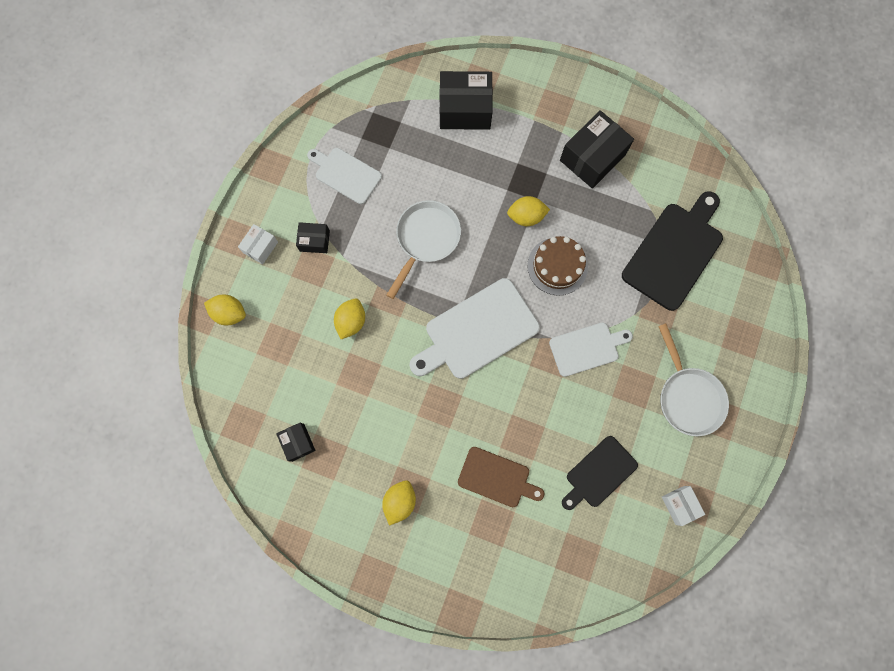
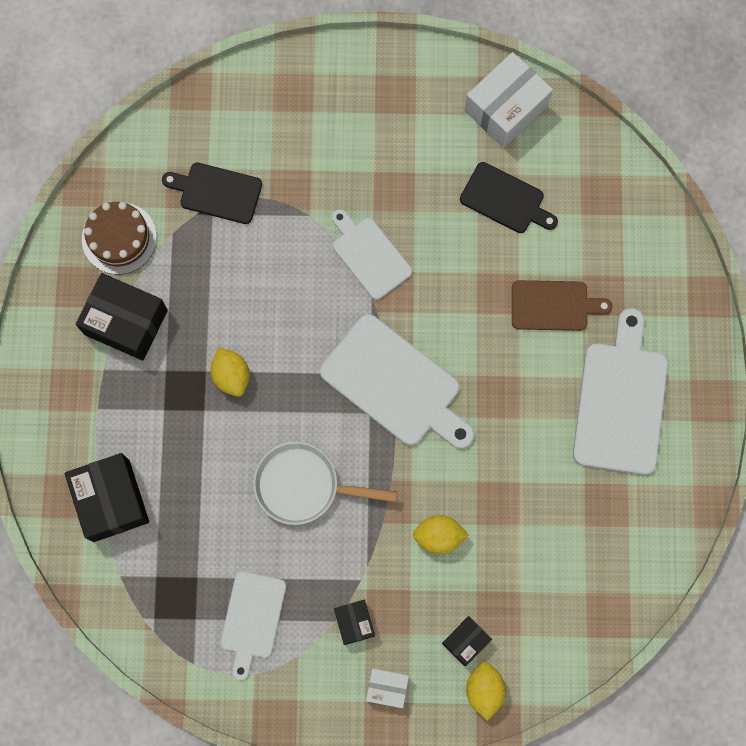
camera: 110 degrees left, 0 degrees up
black box [276,423,315,462] -> black box moved to [442,616,492,666]
yellow lemon [382,480,416,526] -> white cutting board [573,308,668,475]
brown cutting board [458,447,544,507] -> brown cutting board turned 90 degrees clockwise [512,280,612,331]
brown cake [527,236,588,295] -> brown cake moved to [82,202,157,274]
black cutting board [622,191,723,311] -> black cutting board [162,162,262,224], size x0.61
white pan [658,323,729,436] -> none
white box [662,486,705,526] -> white box [464,52,553,148], size x1.88

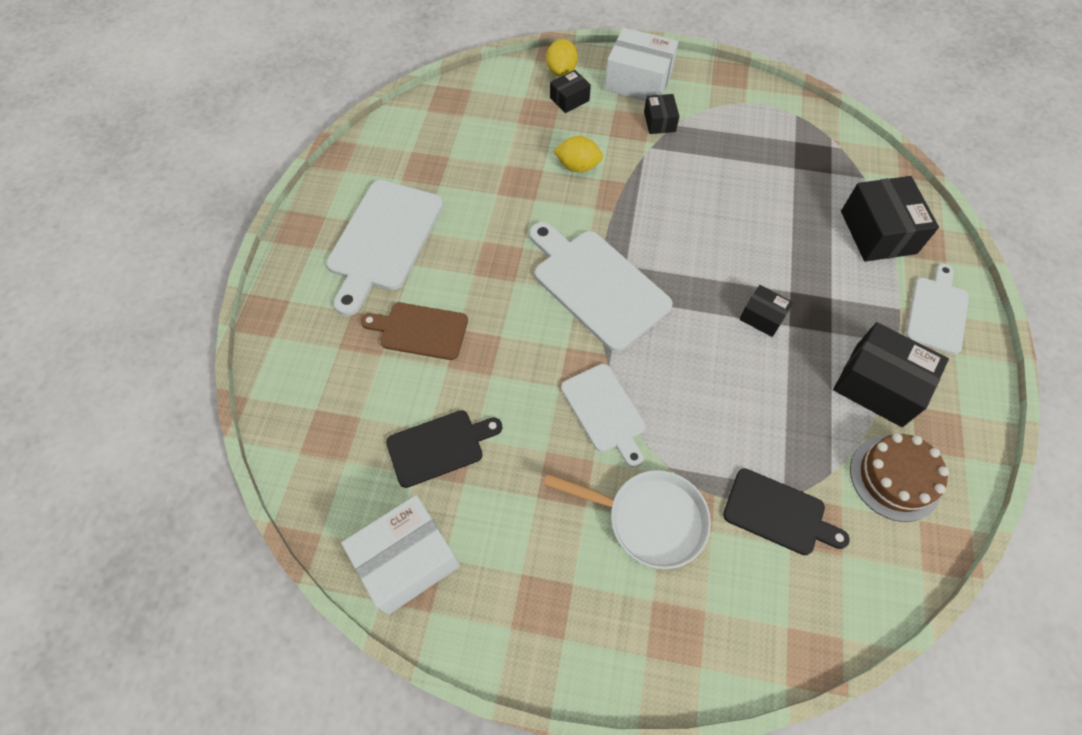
camera: 170 degrees left, 15 degrees down
yellow lemon [211,347,250,397] -> black box [739,285,793,337]
white cutting board [221,571,286,680] -> white cutting board moved to [906,264,969,355]
white pan [253,442,397,525] -> white pan moved to [544,470,711,569]
white box [366,669,409,708] -> white box [605,28,678,101], size x1.88
black cutting board [460,162,558,233] -> black cutting board turned 120 degrees clockwise [386,410,502,488]

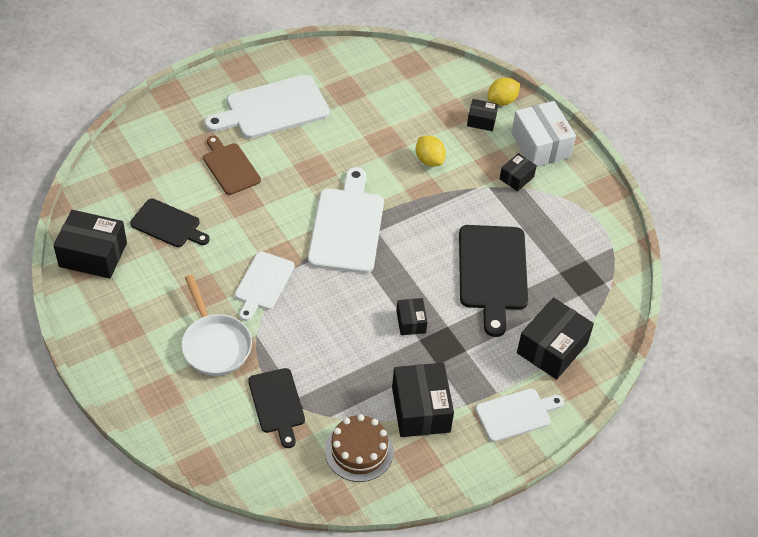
camera: 45 degrees right, 10 degrees down
white box [341,495,460,615] -> black box [53,210,127,279]
none -> black cutting board [459,225,528,337]

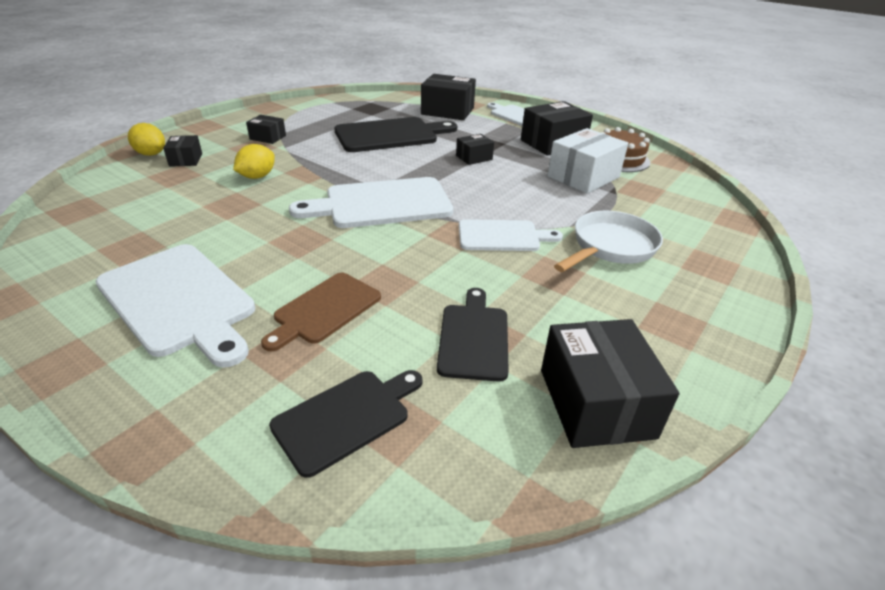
camera: 110 degrees left, 15 degrees down
black cutting board [248,368,305,448] -> black cutting board moved to [269,370,423,478]
white box [511,101,576,167] -> white box moved to [547,128,628,194]

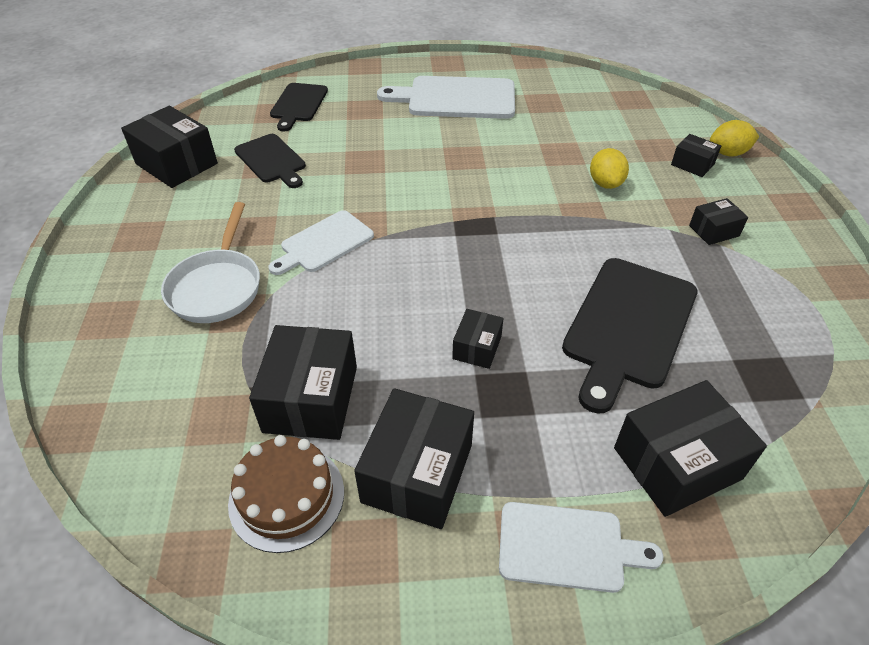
camera: 140 degrees right, 10 degrees up
brown cutting board [261,273,381,351] -> none
white cutting board [289,177,453,228] -> none
white box [547,128,628,194] -> black box [249,325,357,440]

